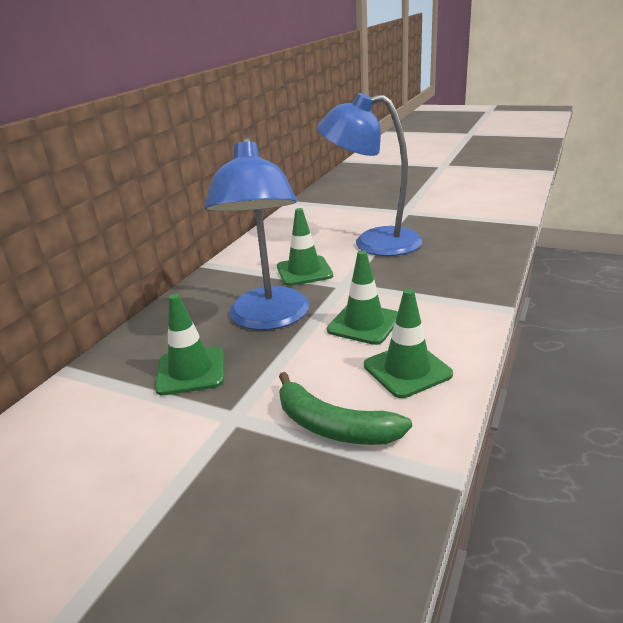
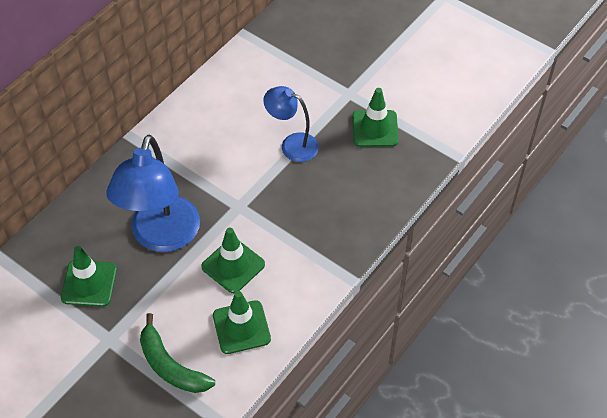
camera: 10 degrees right, 25 degrees up
green traffic cone [277,208,333,286] -> green traffic cone moved to [352,88,399,147]
blue lamp [317,93,423,256] -> blue lamp [263,86,319,162], size x0.57

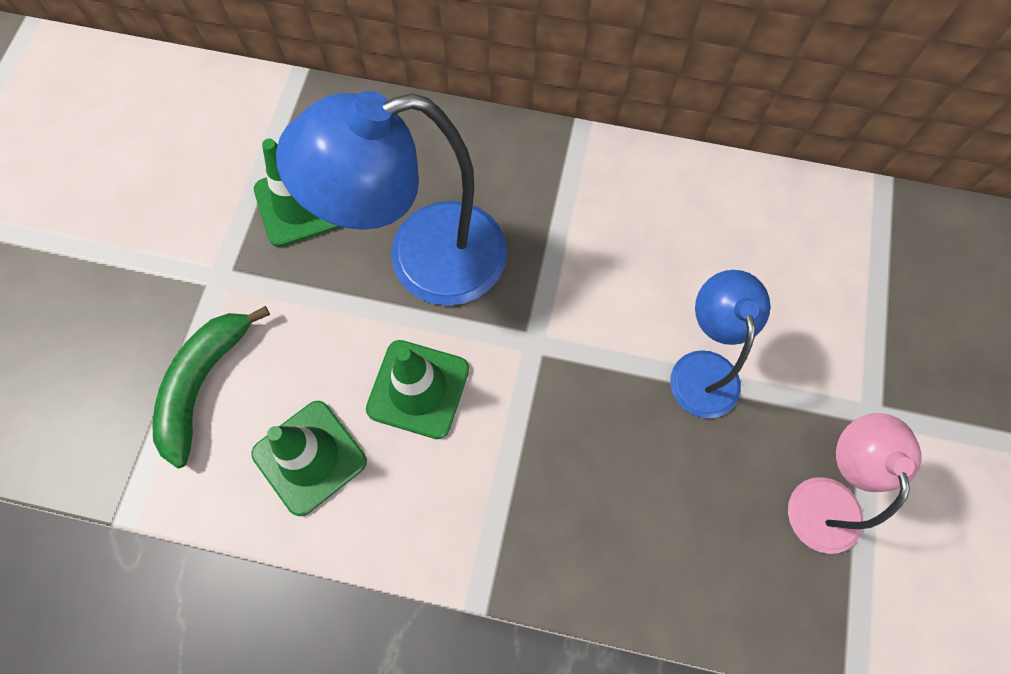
camera: 65 degrees right, 15 degrees up
green traffic cone [352,88,399,147] -> pink lamp [788,413,921,554]

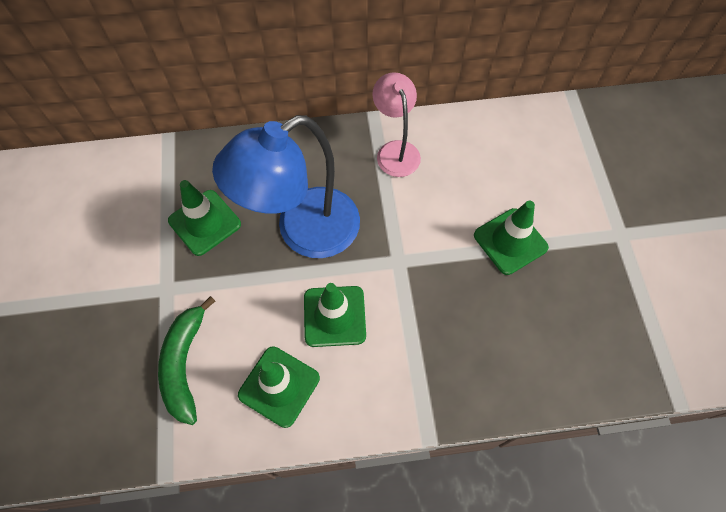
camera: 20 degrees left, 5 degrees down
blue lamp [670,270,770,418] -> green traffic cone [474,200,549,275]
pink lamp [788,413,921,554] -> pink lamp moved to [372,72,421,177]

